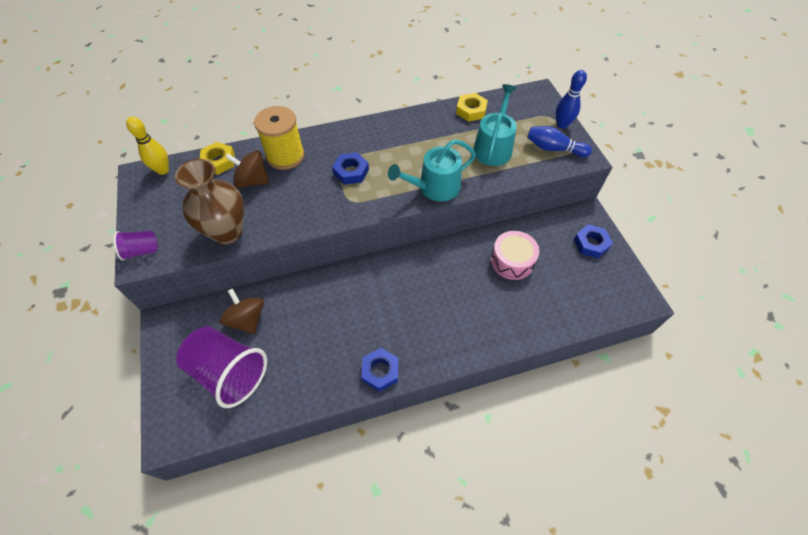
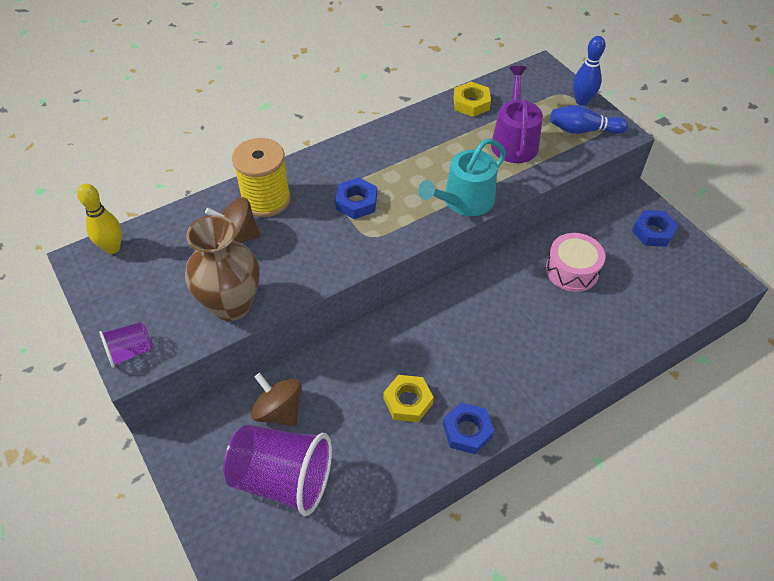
camera: 15 degrees left, 5 degrees down
yellow nut [200,142,235,175] -> yellow nut moved to [384,375,434,422]
turquoise watering can [473,84,517,166] -> purple watering can [491,66,543,163]

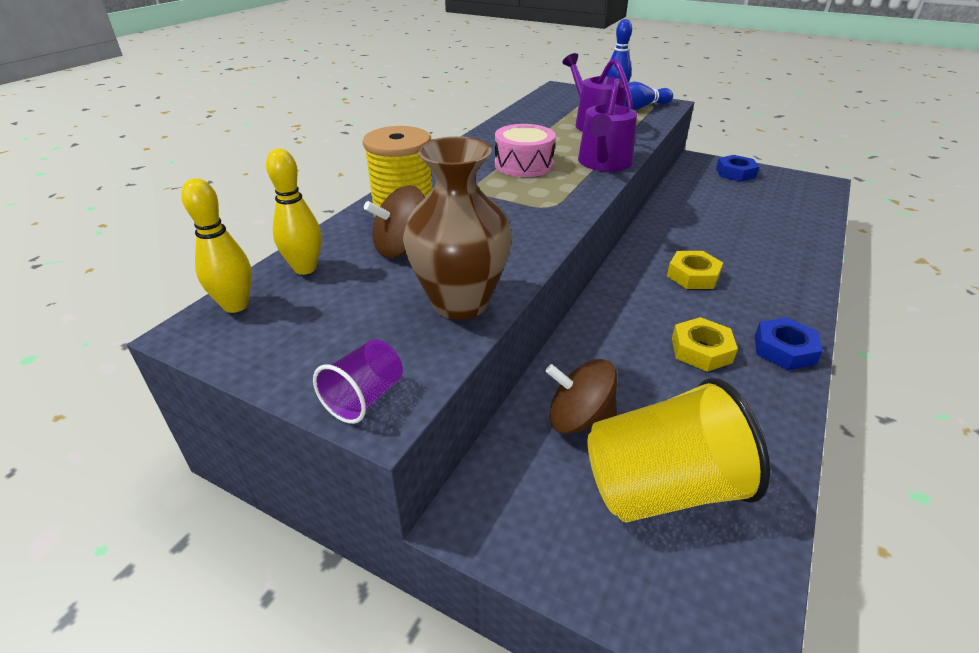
camera: 30 degrees left, 15 degrees down
purple cup [223,425,332,516] -> yellow cup [588,378,770,523]
blue nut [335,177,377,219] -> none
turquoise watering can [418,139,506,216] -> purple watering can [578,78,637,171]
yellow nut [453,82,491,117] -> yellow nut moved to [667,251,723,289]
pink drum [546,233,605,292] -> pink drum moved to [495,124,556,177]
none -> yellow bowling pin [266,149,321,275]

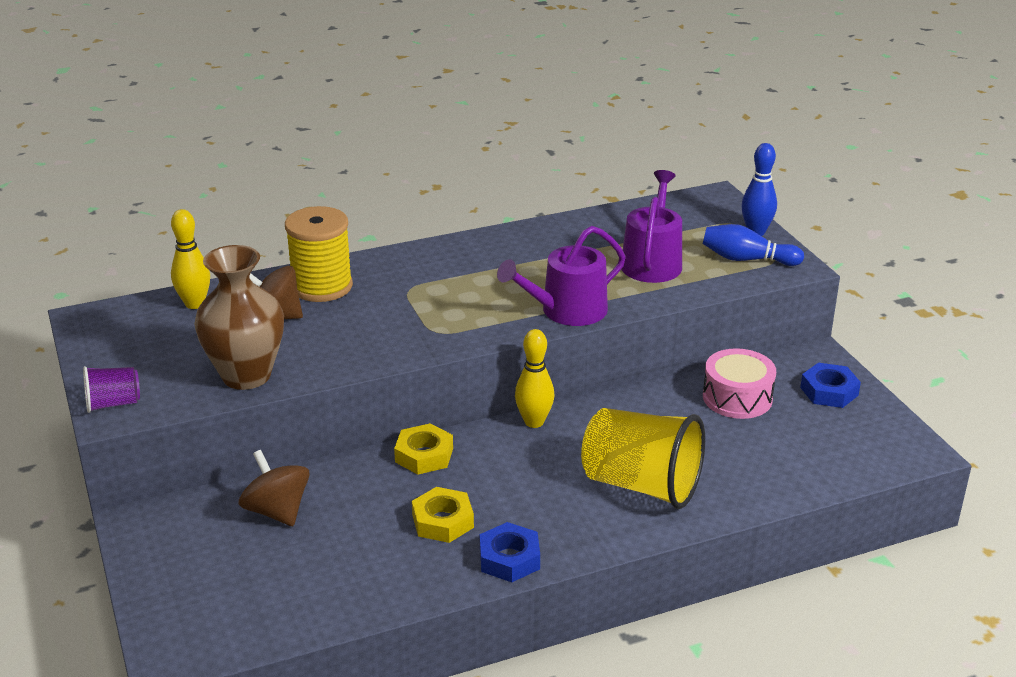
camera: 40 degrees right, 5 degrees down
yellow bowling pin [181,178,252,313] -> yellow bowling pin moved to [515,329,554,428]
pink drum [495,124,556,177] -> pink drum moved to [703,348,776,419]
yellow cup [588,378,770,523] -> yellow cup moved to [581,408,705,509]
yellow nut [667,251,723,289] -> yellow nut moved to [394,423,453,475]

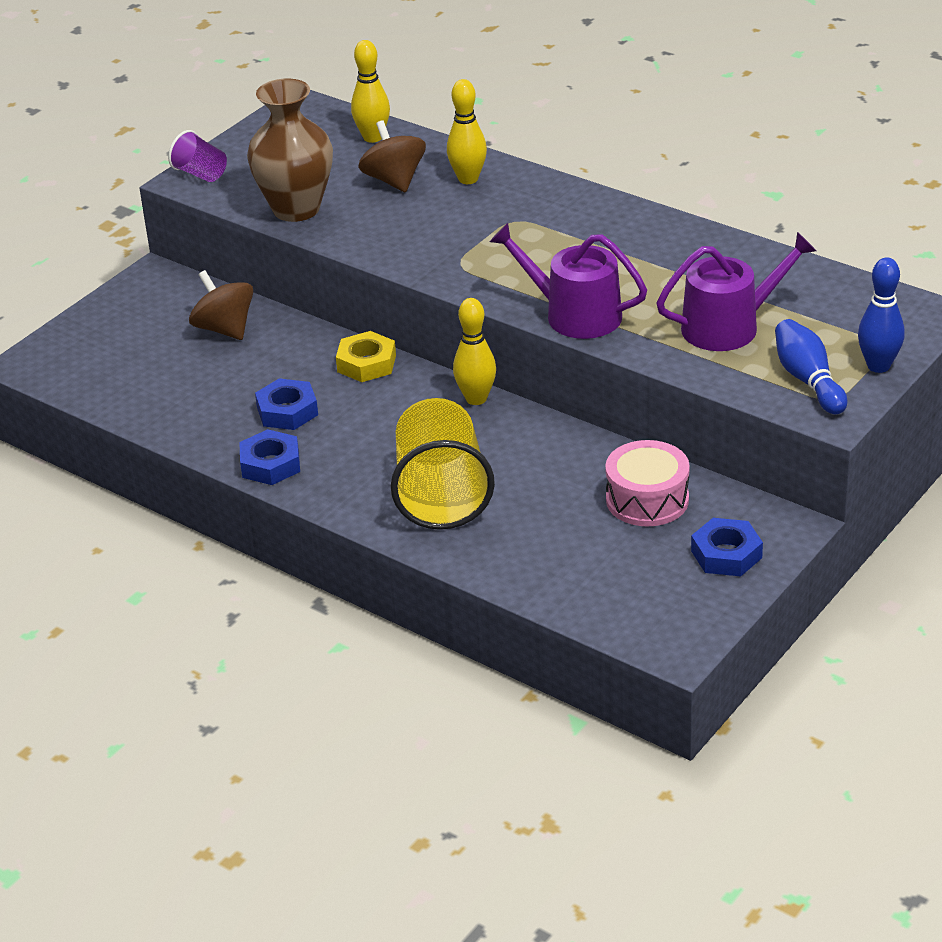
camera: 60 degrees right, 5 degrees up
brown spinning top [238,450,310,526] -> brown spinning top turned 60 degrees counterclockwise [189,270,253,340]
yellow spool [285,206,353,302] -> yellow bowling pin [447,79,487,184]
yellow nut [412,487,474,543] -> blue nut [255,378,318,430]

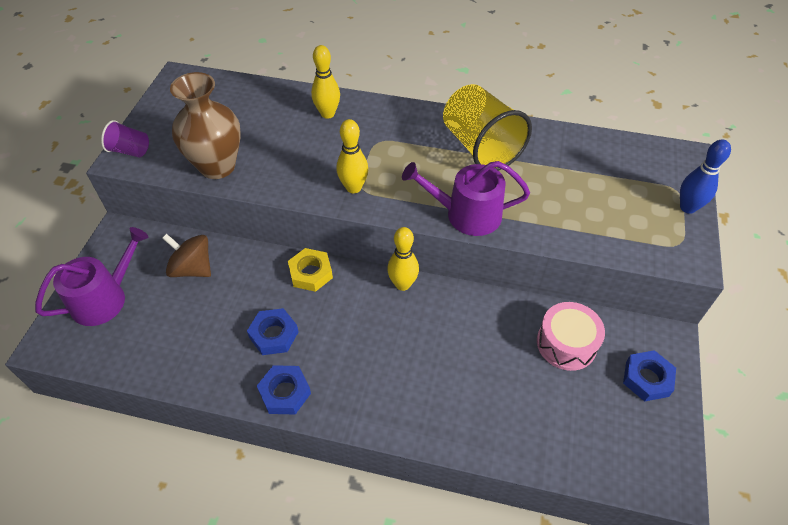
camera: 25 degrees left, 15 degrees up
yellow bowling pin [351,40,390,143] -> yellow bowling pin moved to [336,119,368,193]
brown spinning top [358,120,426,193] -> none
yellow cup [391,398,495,530] -> yellow cup moved to [443,84,532,171]
purple watering can [656,232,816,351] -> purple watering can moved to [35,227,148,326]
blue bowling pin [775,319,847,414] -> none

